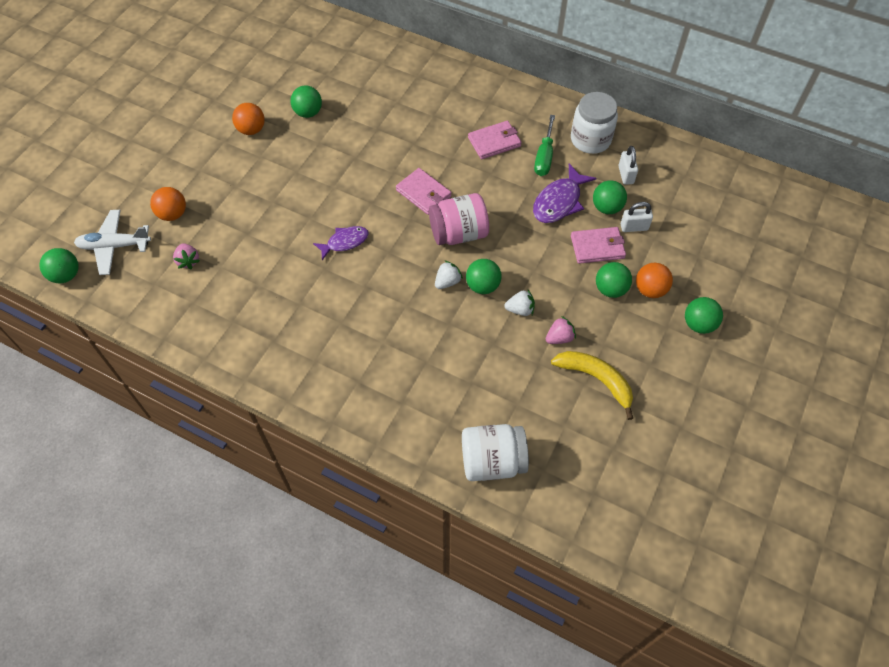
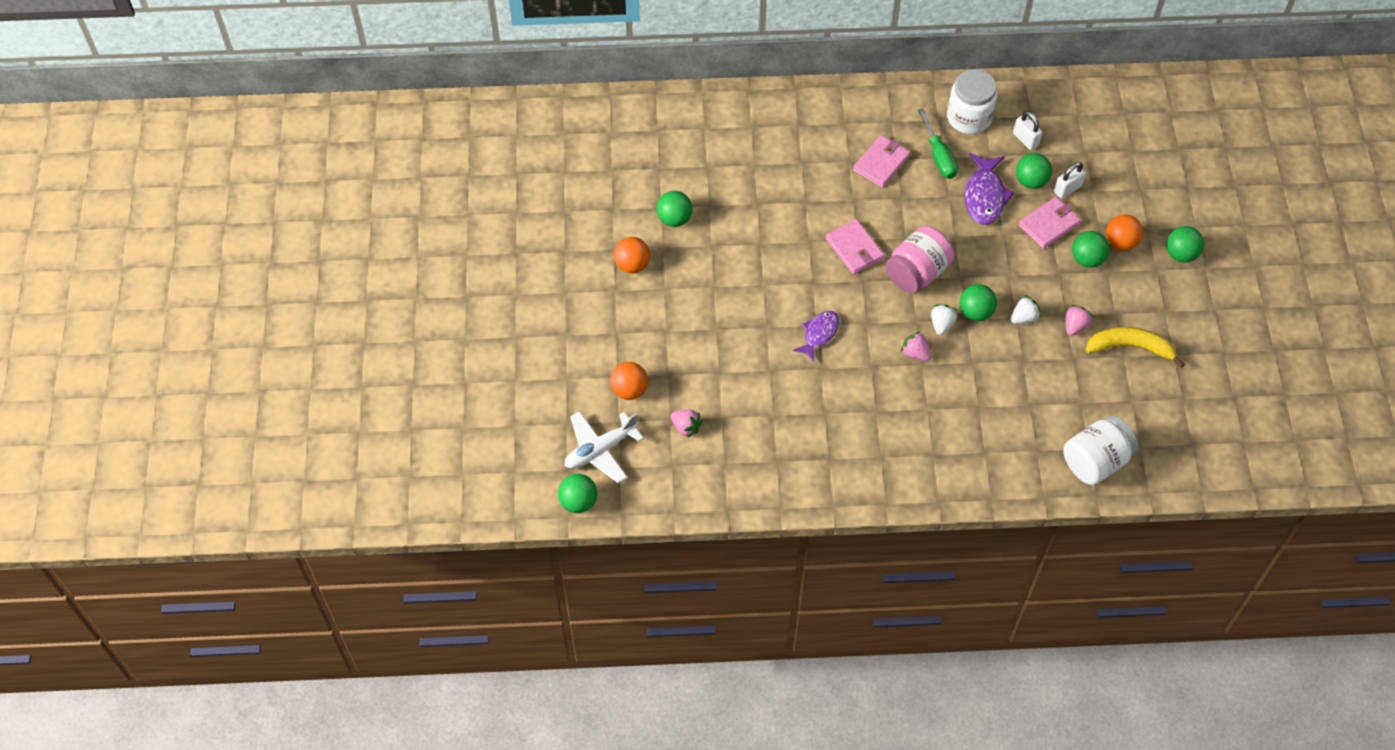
camera: 30 degrees left, 0 degrees up
pink wallet [396,168,452,215] -> pink wallet turned 45 degrees clockwise [826,219,884,274]
none -> pink strawberry [901,331,932,361]

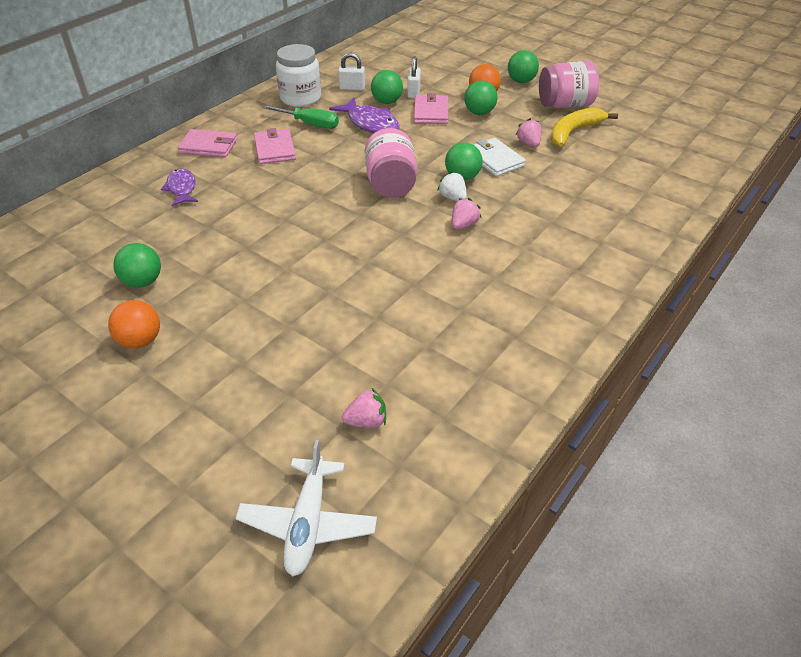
camera: 50 degrees left, 15 degrees down
green ball [558,474,597,513] -> none
orange ball [610,362,648,400] -> none
purple fish [793,311,839,362] -> purple fish moved to [161,168,198,206]
pink wallet [826,219,884,274] -> pink wallet moved to [178,129,237,157]
pink strawberry [901,331,932,361] -> pink strawberry turned 135 degrees clockwise [452,198,481,229]
white strawberry [1010,295,1041,324] -> white wallet [474,138,526,177]
white jar [1063,416,1139,485] -> none
none -> pink jar [539,61,599,108]

